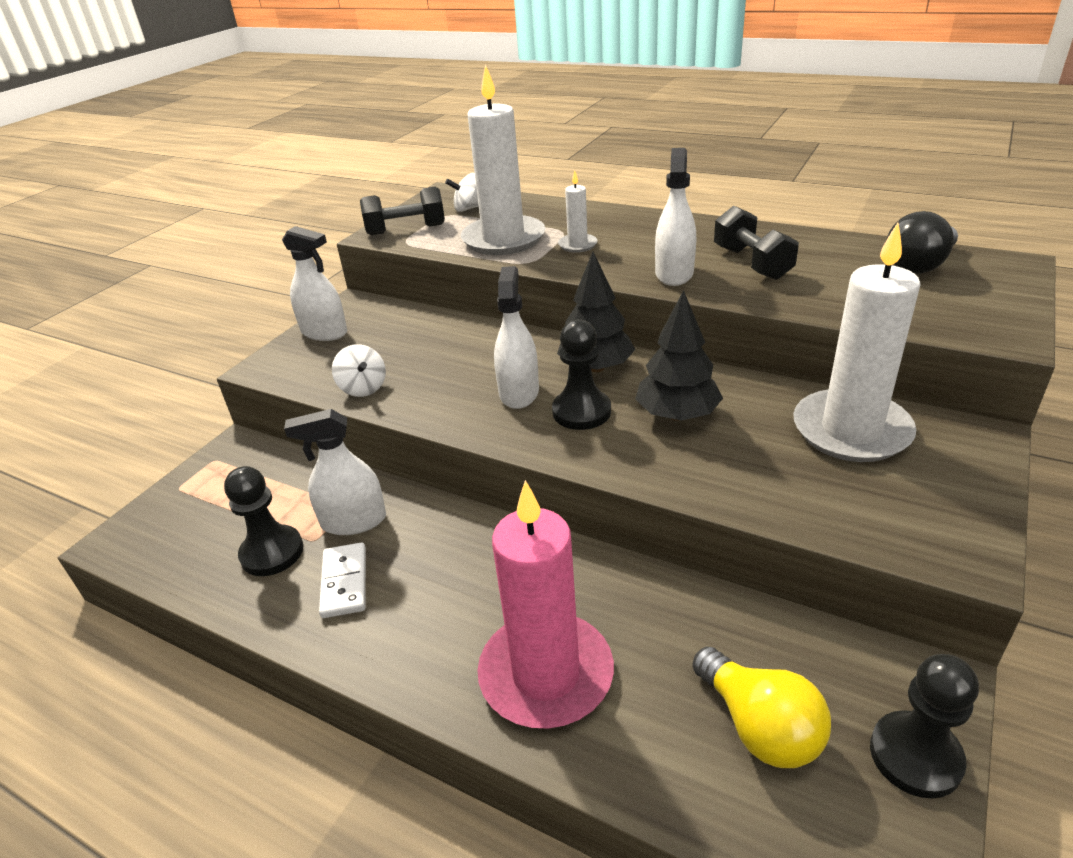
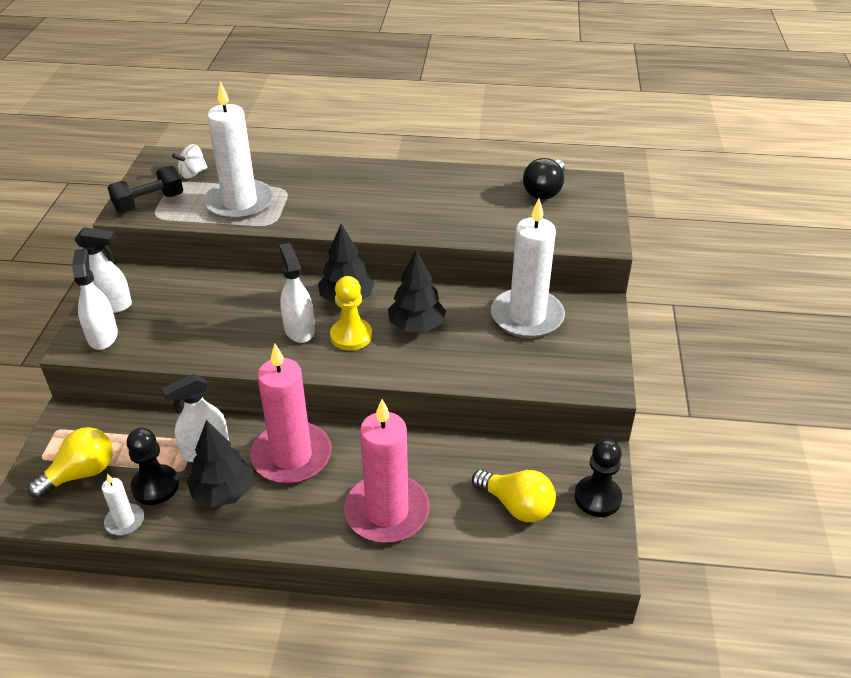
camera: 25 degrees left, 5 degrees up
white domino [319,542,366,618] -> black tree [187,420,253,507]
white spinning top [332,344,386,397] -> none
black pawn [552,319,611,430] -> yellow pawn [330,276,372,351]
white candle [558,170,598,253] -> white candle moved to [102,474,144,535]
white spray bottle [655,148,696,286] -> white spray bottle moved to [72,249,118,350]
black dumbbell [714,206,799,280] -> none
none -> yellow light bulb [28,427,113,499]
none -> pink candle [250,344,332,484]

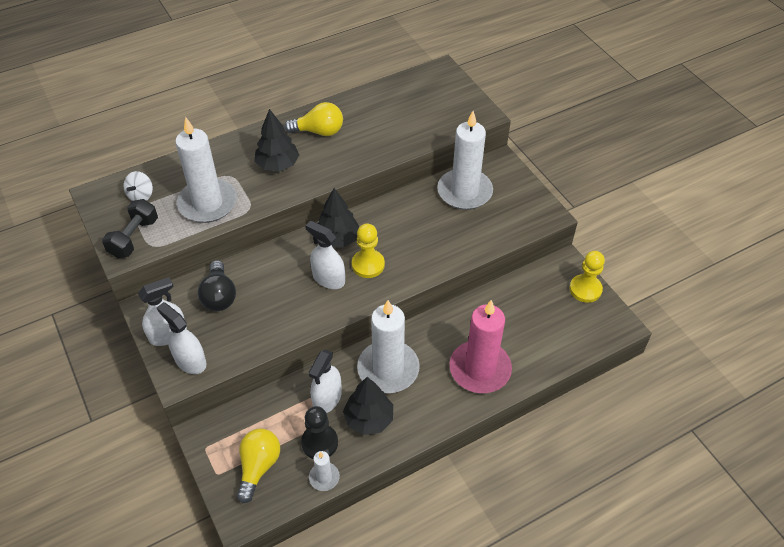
camera: 35 degrees left, 10 degrees up
pink candle [250,344,332,484] -> white candle [357,300,420,393]
black tree [388,250,446,332] -> black tree moved to [254,109,299,171]
yellow light bulb [472,470,556,522] -> yellow light bulb moved to [284,102,343,136]
black light bulb [523,158,565,200] -> black light bulb moved to [198,260,236,311]
black pawn [574,439,622,517] -> yellow pawn [569,251,605,303]

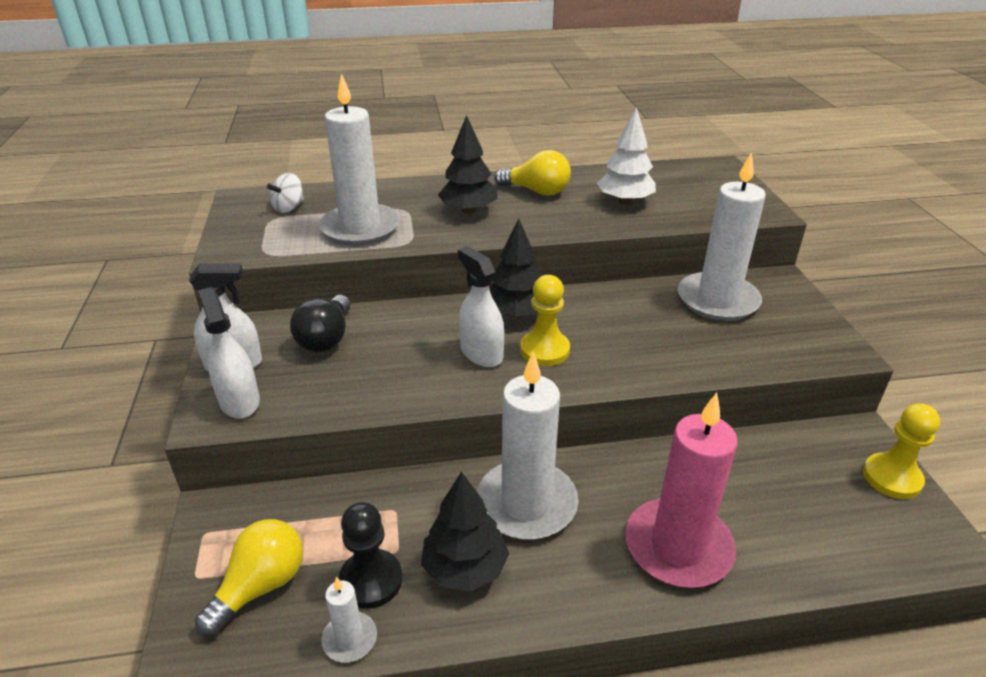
camera: 20 degrees right, 15 degrees down
black dumbbell [102,199,158,258] -> none
white spray bottle [308,349,342,413] -> none
none -> white tree [597,107,656,205]

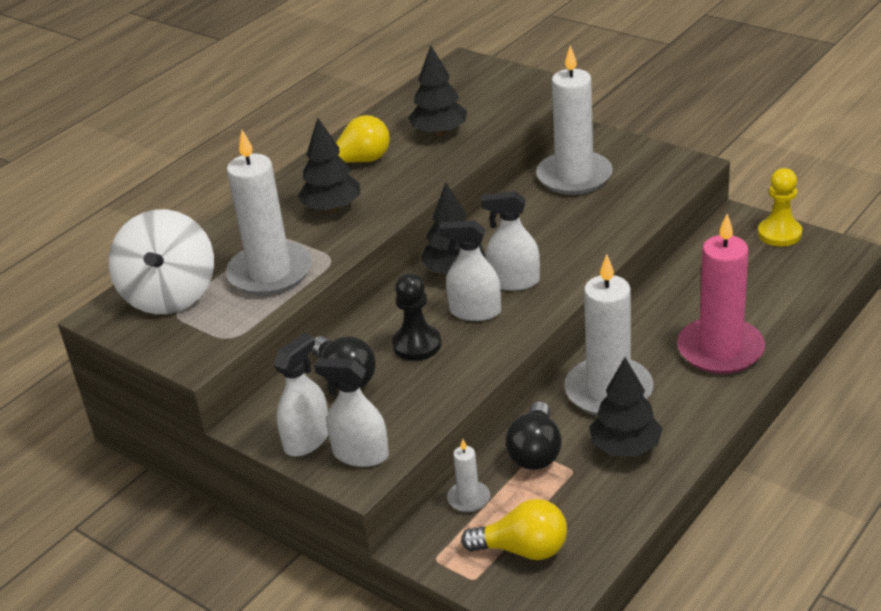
camera: 40 degrees left, 0 degrees up
yellow light bulb [195,519,303,636] -> yellow light bulb turned 105 degrees clockwise [461,499,567,560]
white spinning top [267,173,304,213] -> white spinning top [109,209,214,314], size x2.21
white candle [321,577,377,663] -> white candle moved to [447,439,490,512]
black pawn [339,502,402,609] -> black pawn moved to [392,273,441,361]
yellow pawn [520,275,570,366] -> white spray bottle [481,191,540,291]
white tree [597,107,656,205] -> black tree [408,45,467,136]
none -> black light bulb [505,401,562,470]

